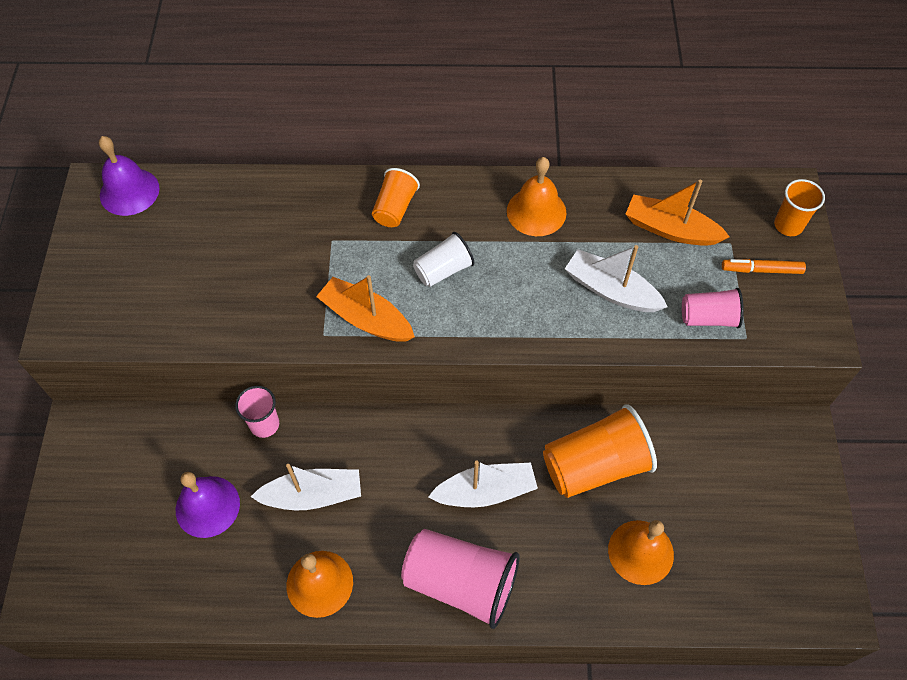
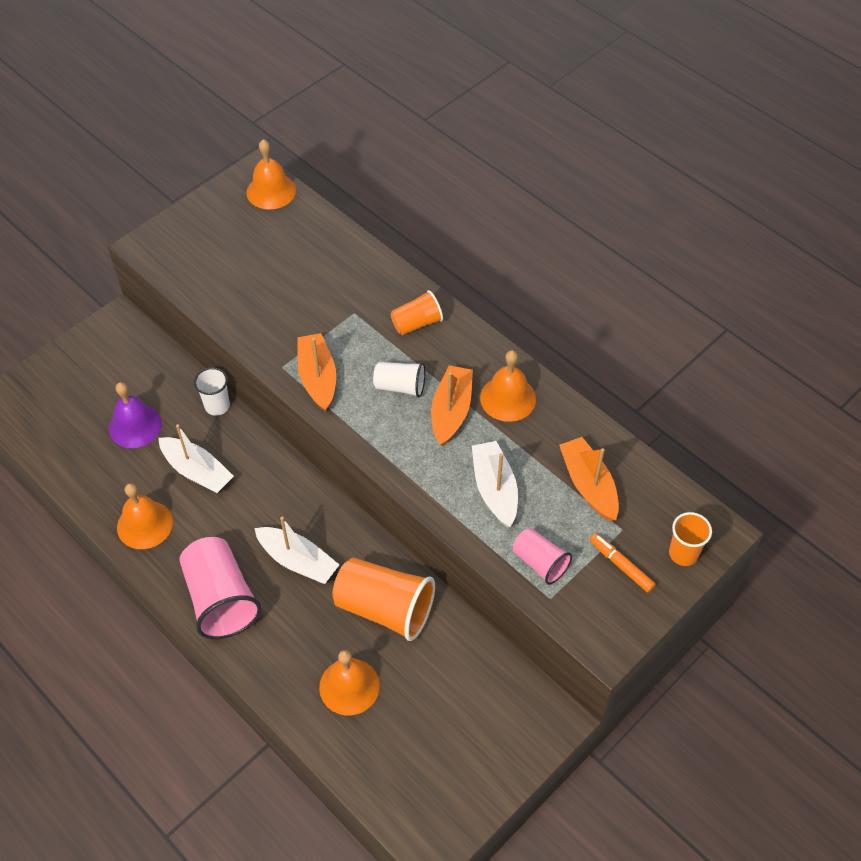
camera: 45 degrees right, 5 degrees down
purple bell [99,136,159,216] -> orange bell [247,139,296,210]
pink cup [235,386,279,438] -> white cup [194,367,230,416]
none -> orange boat [431,365,473,446]

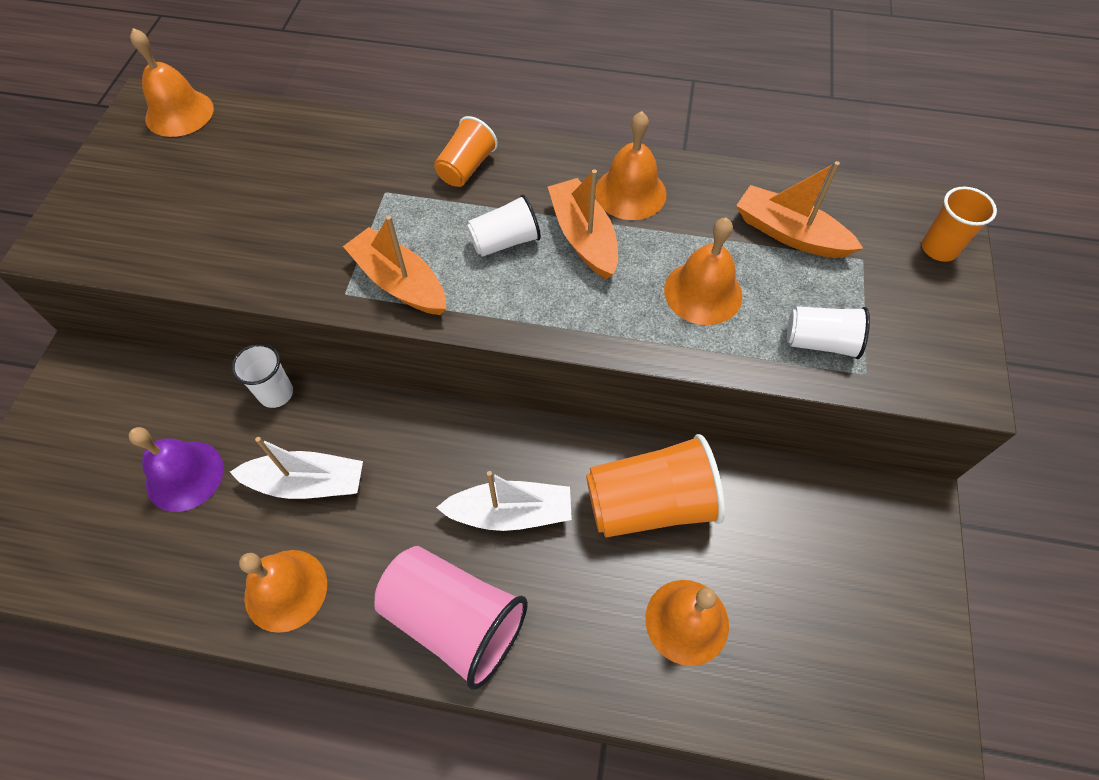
camera: 35 degrees left, 5 degrees up
white boat [472,441,518,527] -> orange bell [664,217,742,325]
pink cup [513,528,572,585] -> white cup [787,306,870,359]
orange marker [590,533,656,593] -> none

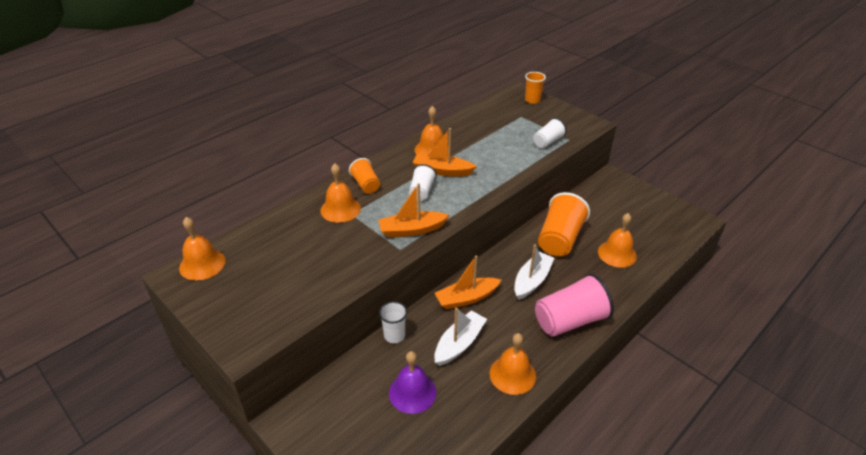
camera: 55 degrees left, 20 degrees down
orange bell [664,217,742,325] -> orange bell moved to [320,164,361,223]
orange boat [736,161,863,258] -> orange boat moved to [435,255,501,310]

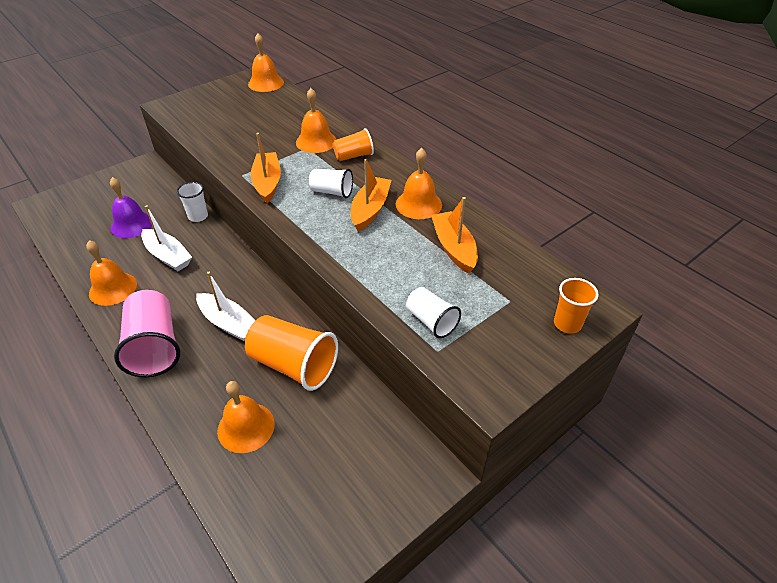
camera: 95 degrees right, 5 degrees up
orange boat [435,255,501,310] -> orange boat moved to [431,197,478,274]

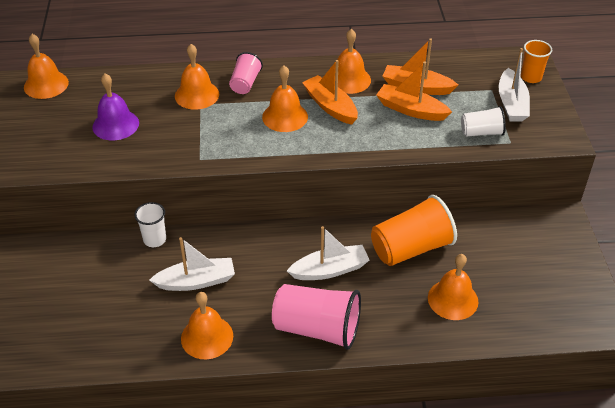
camera: 55 degrees left, 0 degrees up
purple bell [110,177,152,238] -> purple bell moved to [92,73,139,141]
orange boat [250,133,281,204] -> orange boat moved to [376,62,452,121]
white cup [309,169,353,198] -> orange bell [262,65,308,132]
orange cup [333,128,374,161] -> pink cup [229,52,263,94]
none -> white boat [499,48,530,122]

